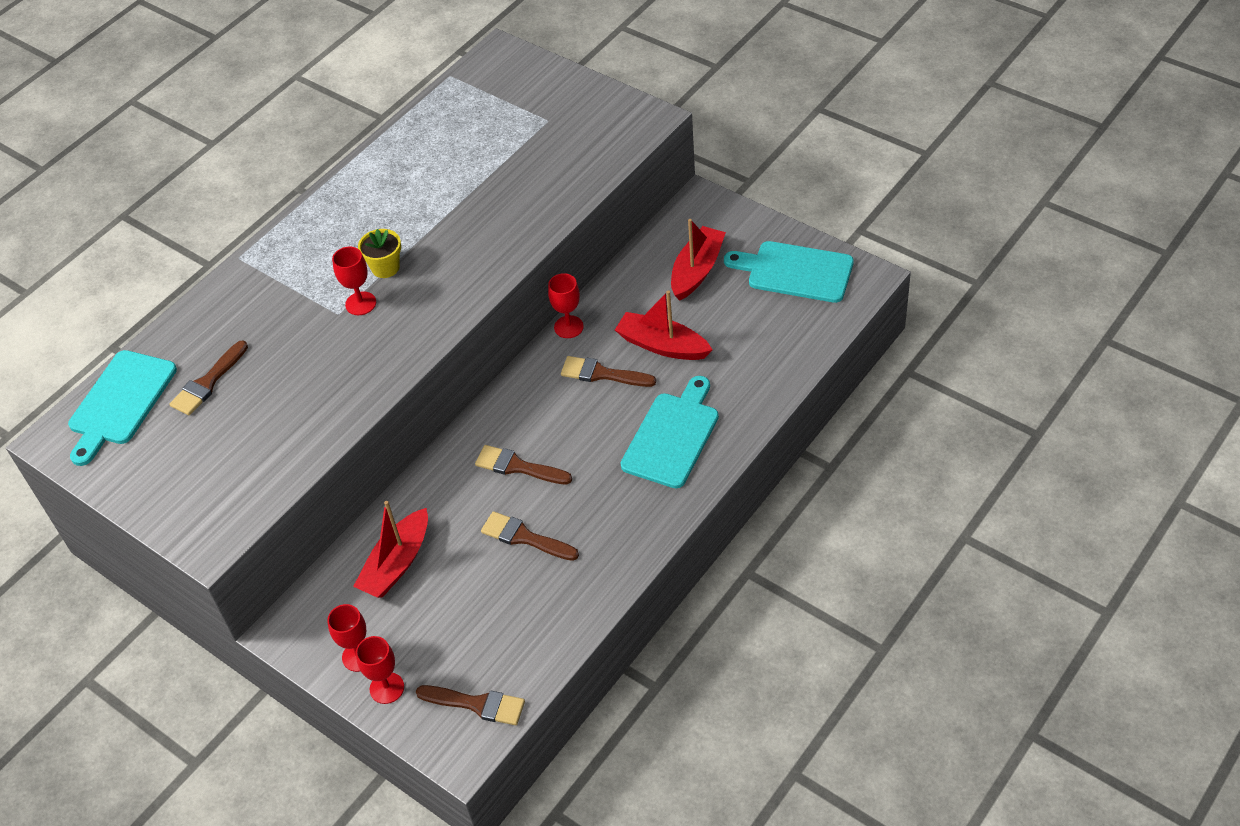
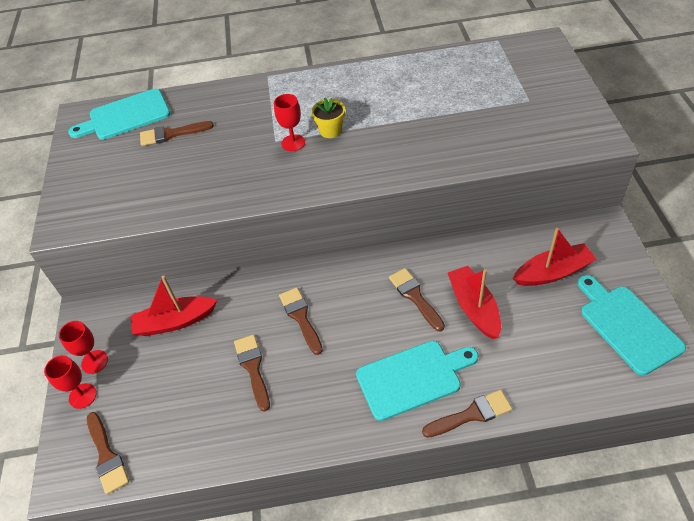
camera: 45 degrees right, 0 degrees up
red goblet [548,273,584,338] -> none
none -> brown brush [422,390,512,438]

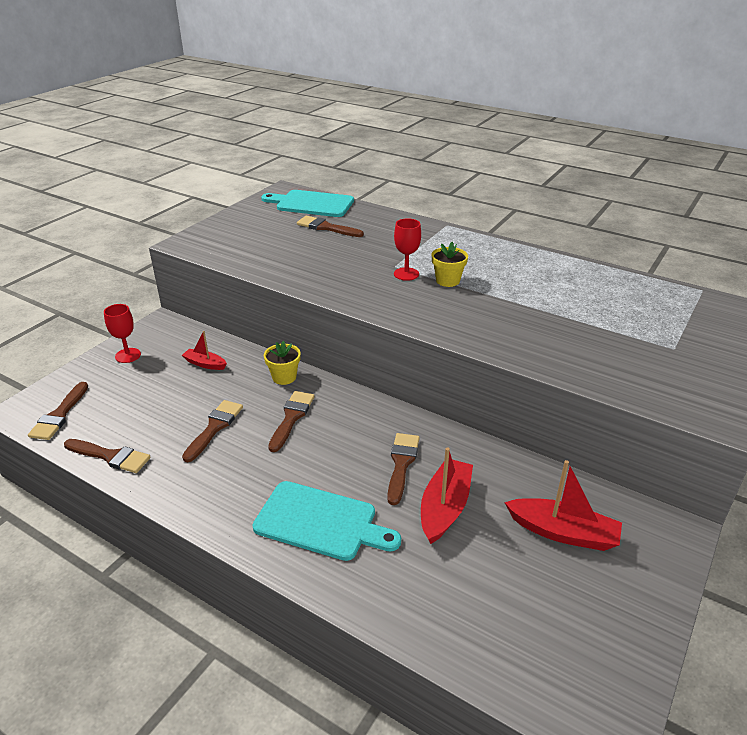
camera: 35 degrees right, 15 degrees down
red goblet [44,355,97,409] -> none
red boat [130,276,217,336] -> red boat [182,331,227,370], size x0.58
brown brush [422,390,512,438] -> brown brush moved to [64,439,150,473]
turquoise cutting board [578,275,686,375] -> none
none -> yellow flower pot [264,341,301,385]

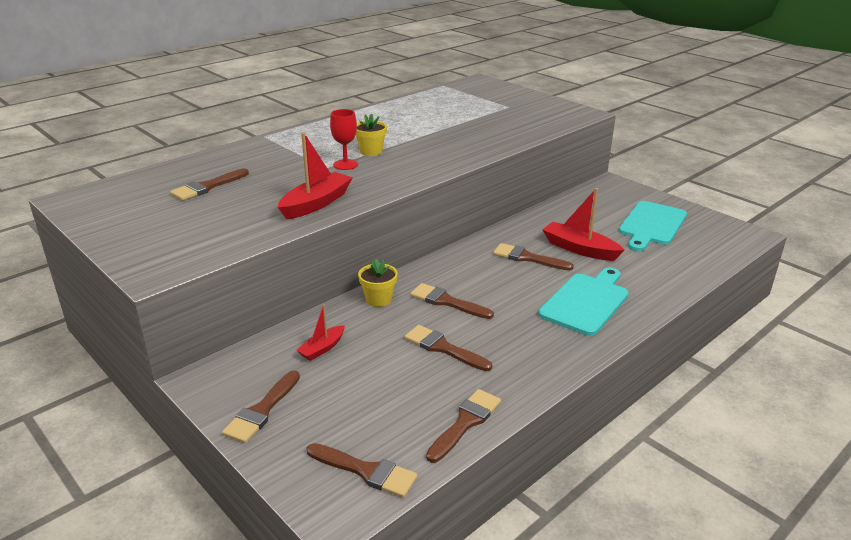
camera: 75 degrees left, 5 degrees down
red goblet [104,304,141,363] -> brown brush [222,370,300,443]
turquoise cutting board [261,190,354,217] -> turquoise cutting board moved to [619,201,687,251]
red boat [504,460,622,551] -> red boat moved to [278,132,353,220]

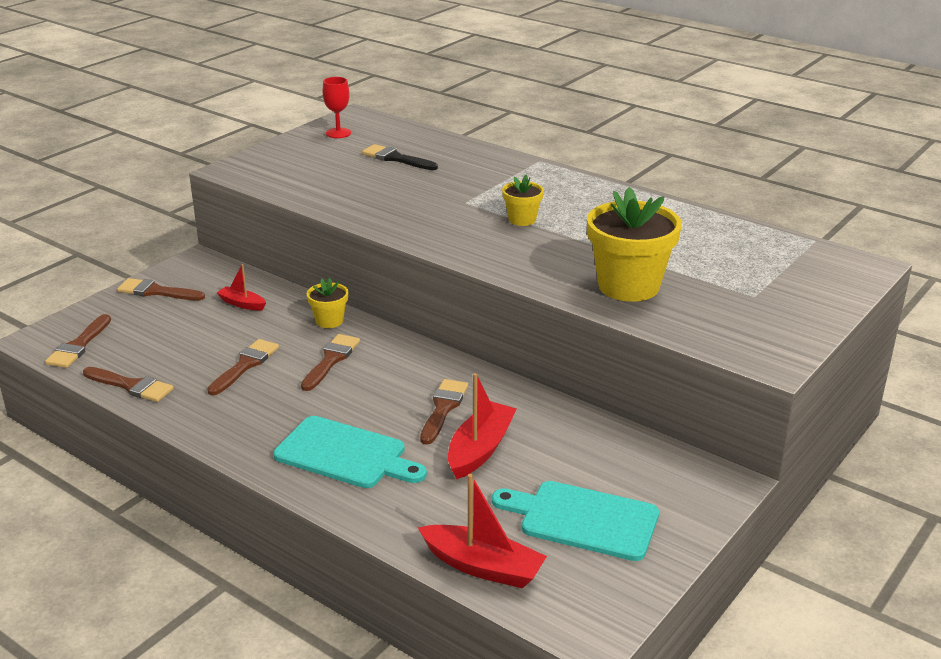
camera: 80 degrees right, 0 degrees up
brown brush [170,168,249,201] -> black brush [362,144,438,170]
red boat [278,132,353,220] -> red boat moved to [418,474,547,588]
red goblet [330,109,358,170] -> red goblet moved to [323,77,351,138]
none -> yellow flower pot [587,187,682,302]

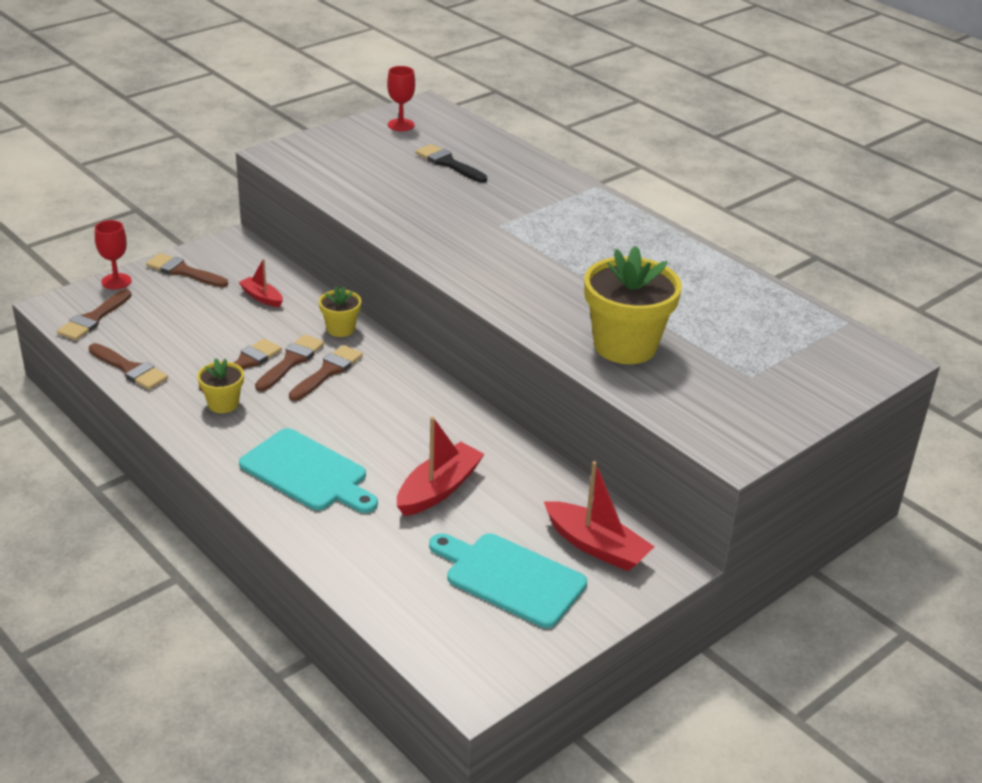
camera: 10 degrees right, 5 degrees up
red boat [418,474,547,588] -> red boat moved to [544,461,655,571]
brown brush [420,379,468,444] -> brown brush moved to [255,334,324,391]
yellow flower pot [502,175,544,226] -> yellow flower pot moved to [197,358,244,413]
none -> red goblet [95,220,131,289]

